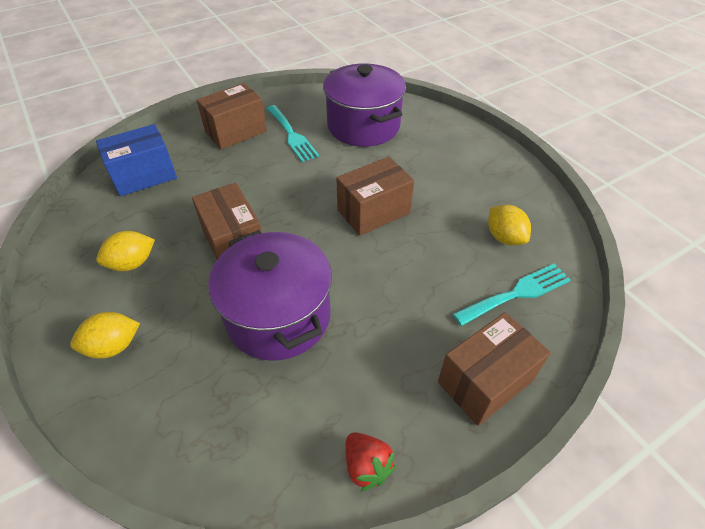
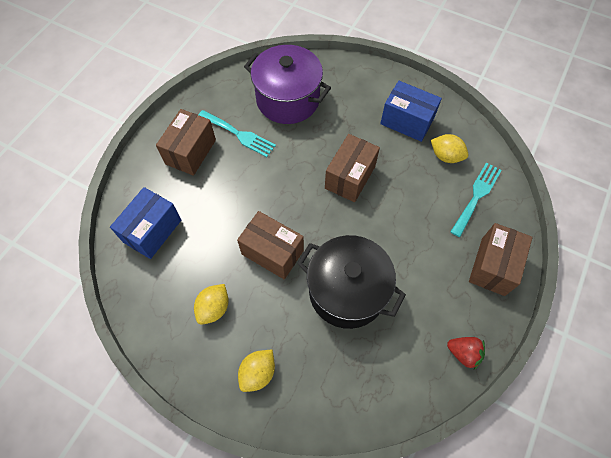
camera: 30 degrees left, 15 degrees up
purple pot [208,230,332,361] -> black pot [297,235,406,329]
none -> blue box [380,81,442,142]

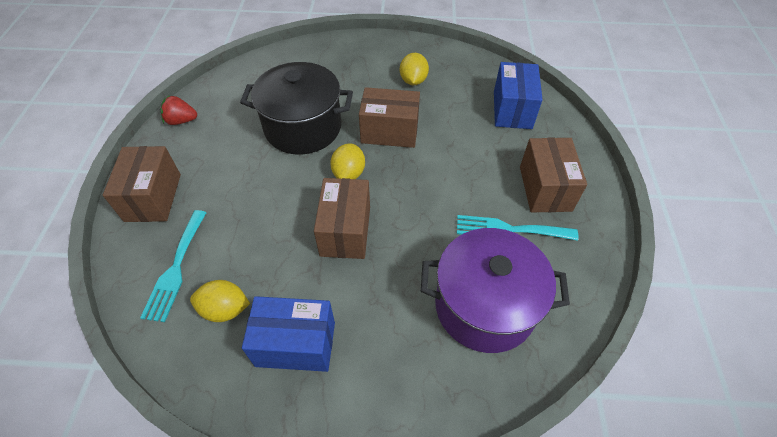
camera: 155 degrees right, 10 degrees down
yellow lemon [238,350,275,392] -> yellow lemon moved to [330,144,365,179]

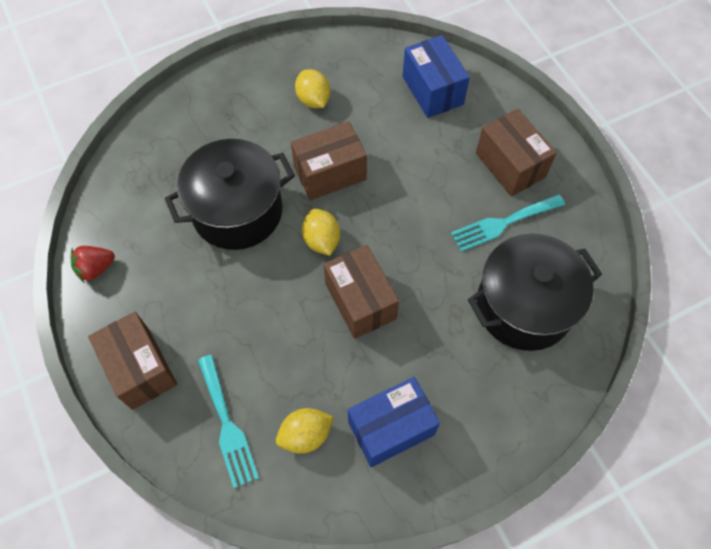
camera: 30 degrees left, 10 degrees up
purple pot [421,228,570,353] -> black pot [468,233,602,351]

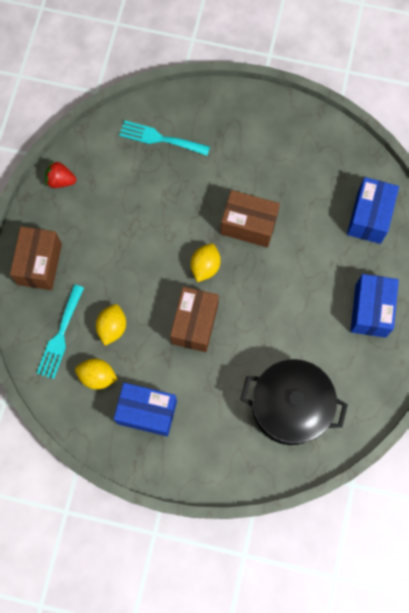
camera: 40 degrees right, 10 degrees up
black pot [165,139,295,250] -> none
yellow lemon [295,69,330,108] -> yellow lemon moved to [96,304,126,346]
turquoise fork [451,194,565,252] -> turquoise fork moved to [119,120,210,156]
brown box [476,109,557,197] -> blue box [350,274,399,338]

